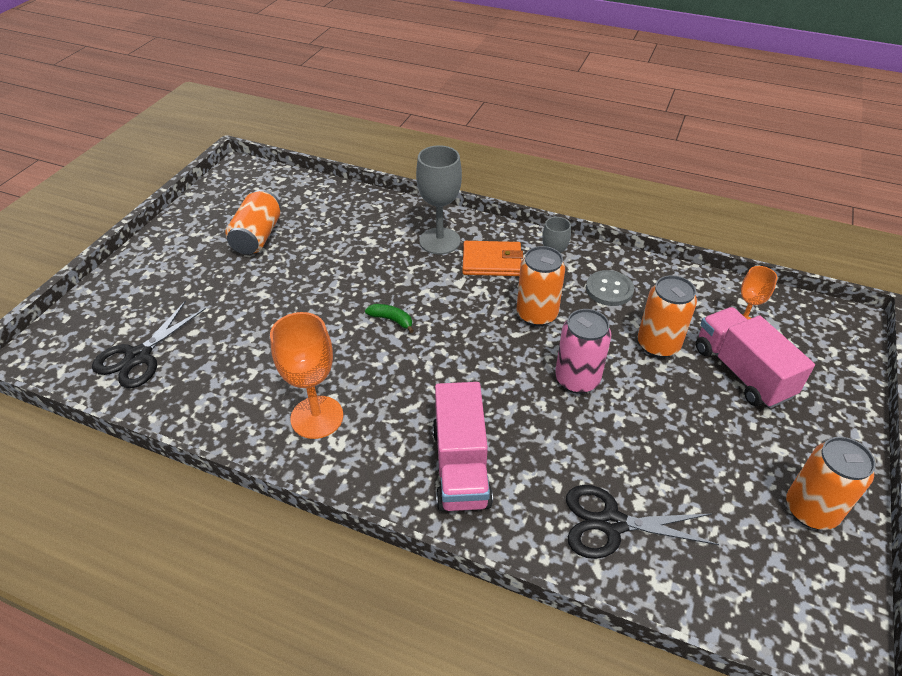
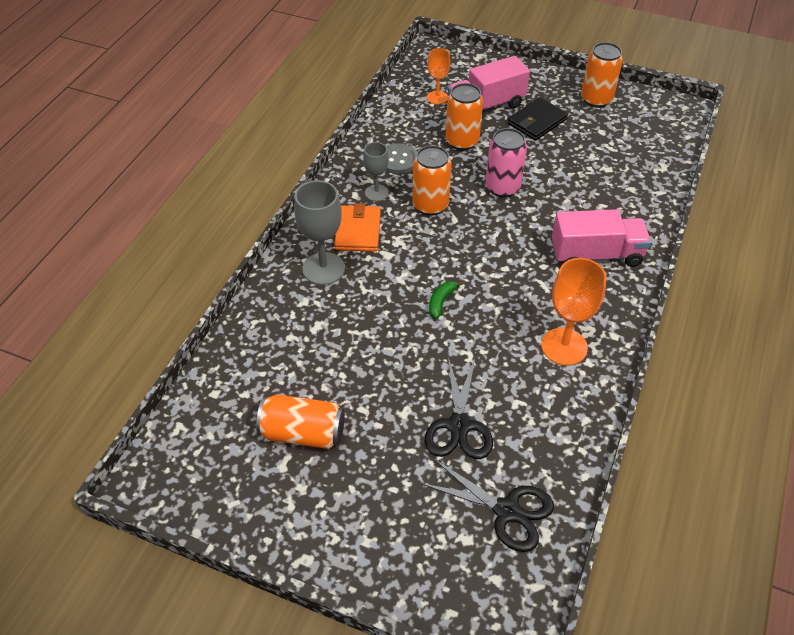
camera: 90 degrees left, 5 degrees up
black scissors [566,485,719,559] -> black scissors moved to [425,357,493,459]
none -> black wallet [508,97,568,141]

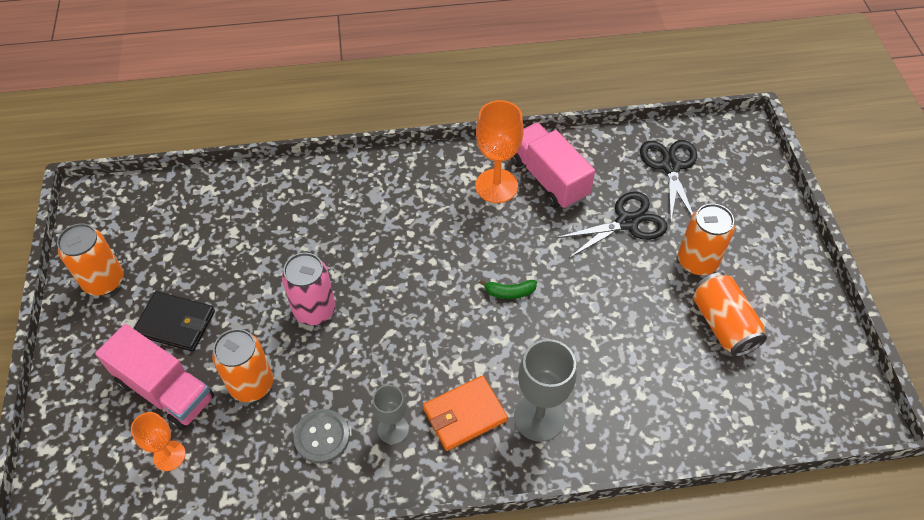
camera: 120 degrees left, 5 degrees up
orange can [412,145,452,216] -> orange can moved to [678,203,735,276]
pink truck [552,209,651,267] -> pink truck moved to [511,122,595,209]

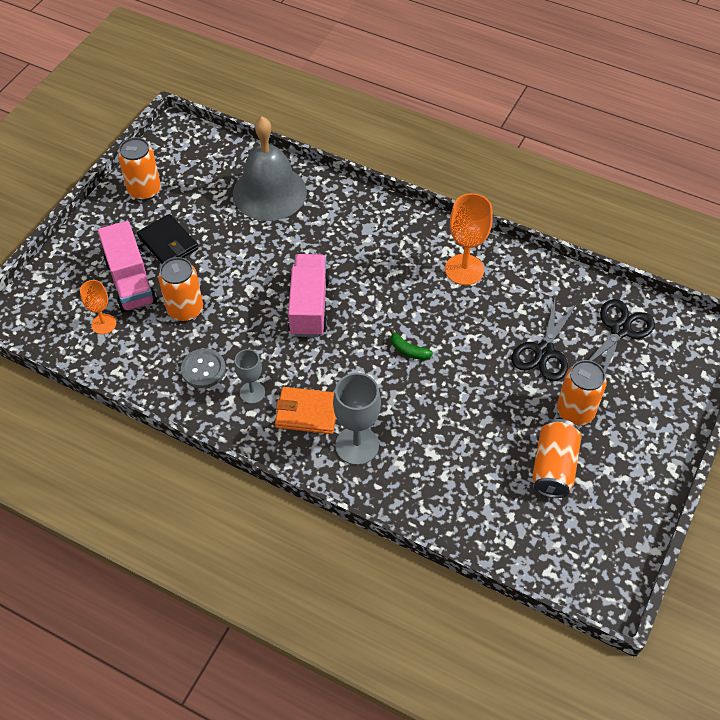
camera: 35 degrees right, 0 degrees up
pink can [282,253,336,325] -> none
pink truck [511,122,595,209] -> pink truck moved to [288,254,330,337]
black scissors [556,192,668,259] -> black scissors turned 105 degrees clockwise [511,299,578,381]
none -> grey bell [233,117,307,221]

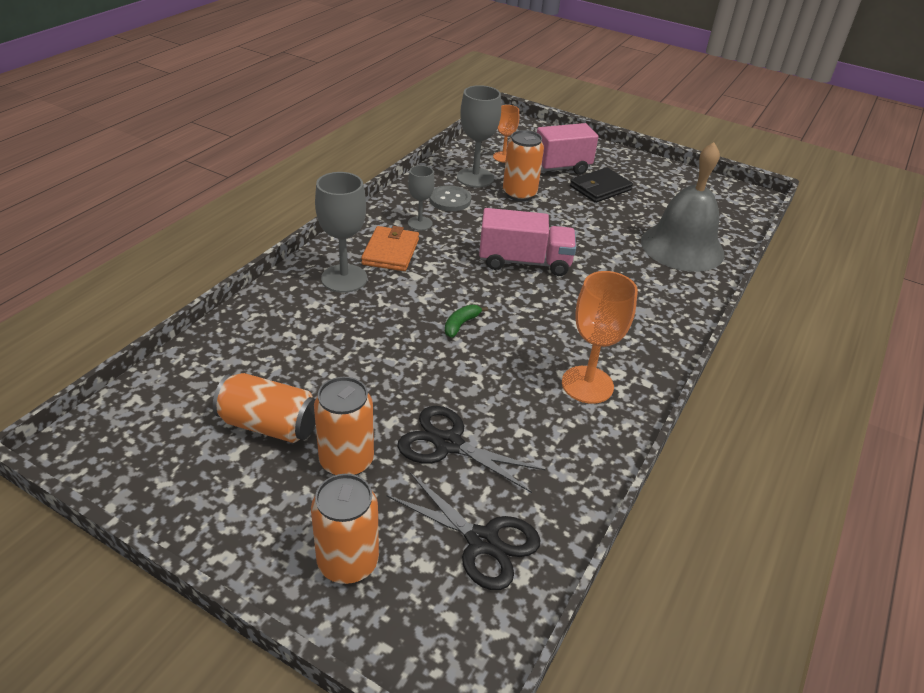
camera: 90 degrees right, 15 degrees down
orange can [118,137,161,201] -> orange can moved to [311,474,379,584]
none -> grey goblet [457,85,501,187]

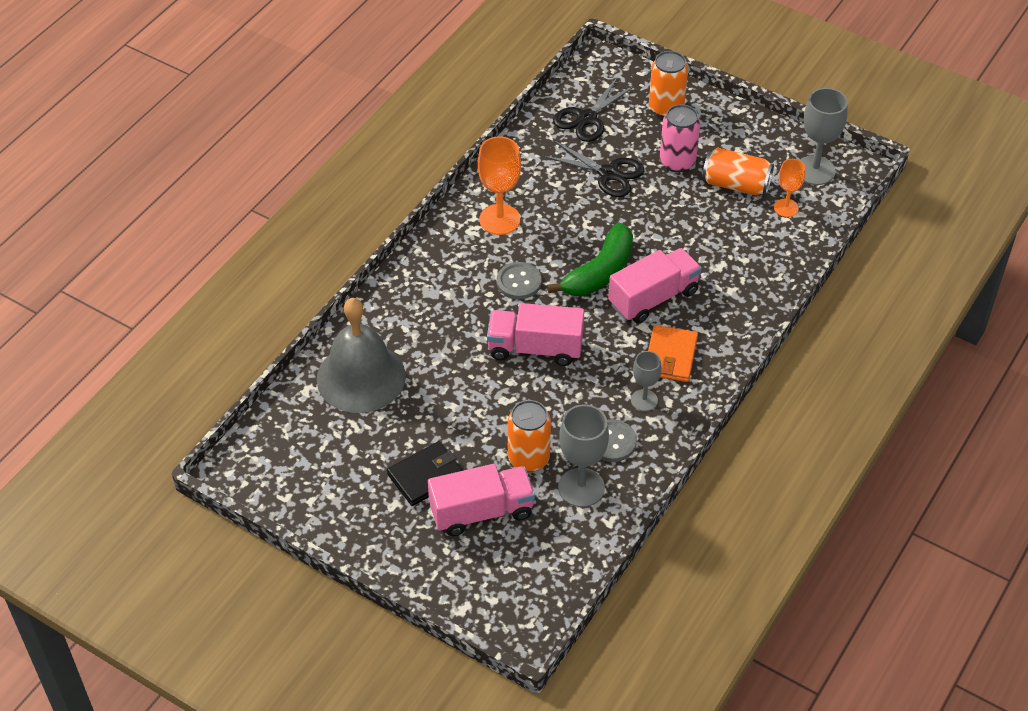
camera: 175 degrees left, 10 degrees up
orange can [314,377,374,475] -> pink can [660,104,700,172]
grey goblet [315,172,367,293] -> grey goblet moved to [800,88,848,185]
black scissors [387,473,540,590] -> black scissors turned 90 degrees counterclockwise [553,78,636,142]
green banana [445,305,488,338] -> green banana [547,223,633,296], size x2.24
orange goblet [493,105,519,163] -> orange goblet moved to [774,159,805,217]
none -> grey button [497,262,542,299]
none -> pink truck [608,248,702,323]

